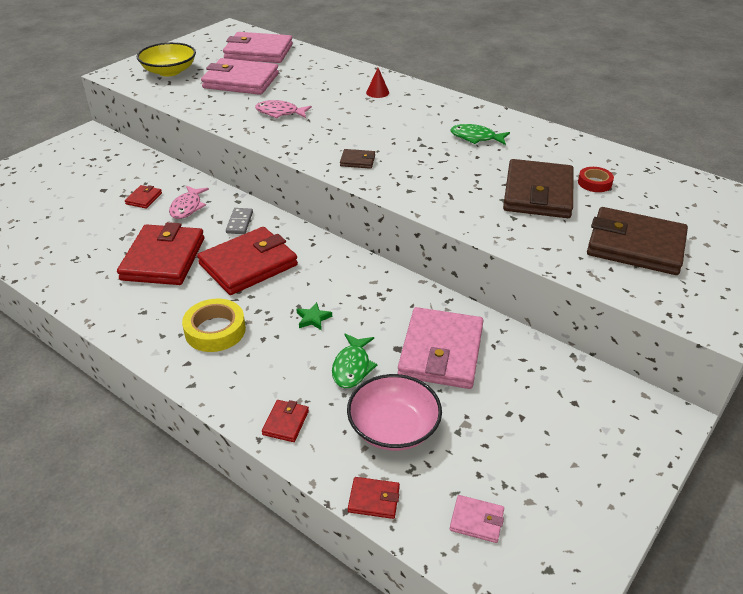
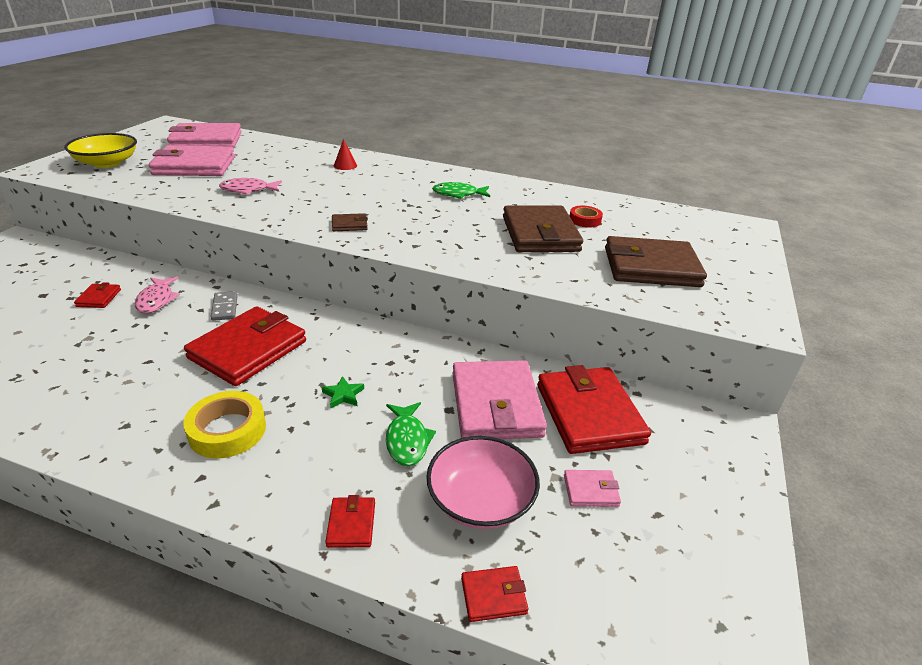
camera: 20 degrees left, 5 degrees down
red wallet [117,222,204,285] -> red wallet moved to [537,365,651,454]
pink wallet [450,495,504,543] -> pink wallet moved to [564,470,621,507]

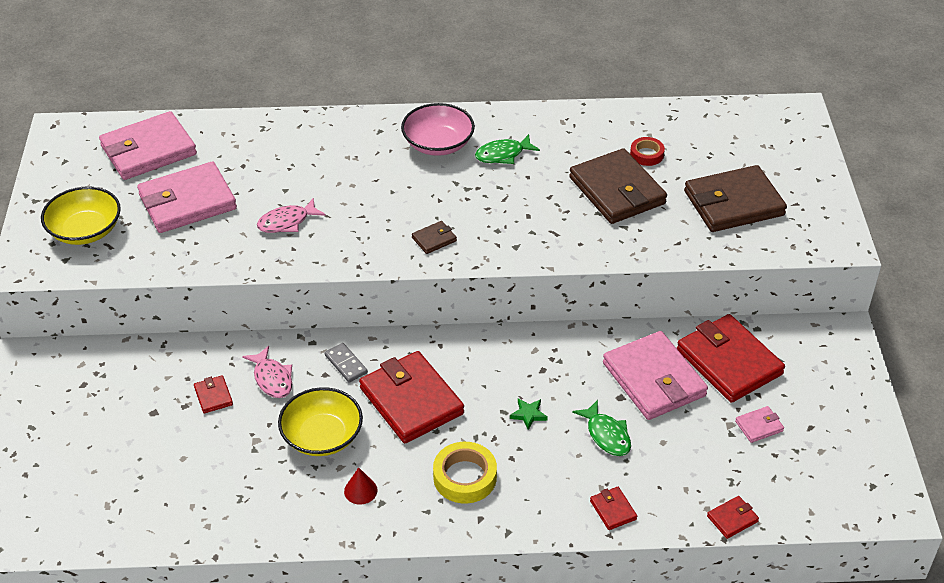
camera: 20 degrees left, 10 degrees up
red wallet [184,306,306,386] -> red wallet turned 45 degrees counterclockwise [359,351,464,443]
red cone [334,139,357,170] -> red cone moved to [344,467,377,505]
pink bowl [426,436,540,529] -> pink bowl moved to [401,103,475,156]
none -> yellow bowl [278,387,363,456]

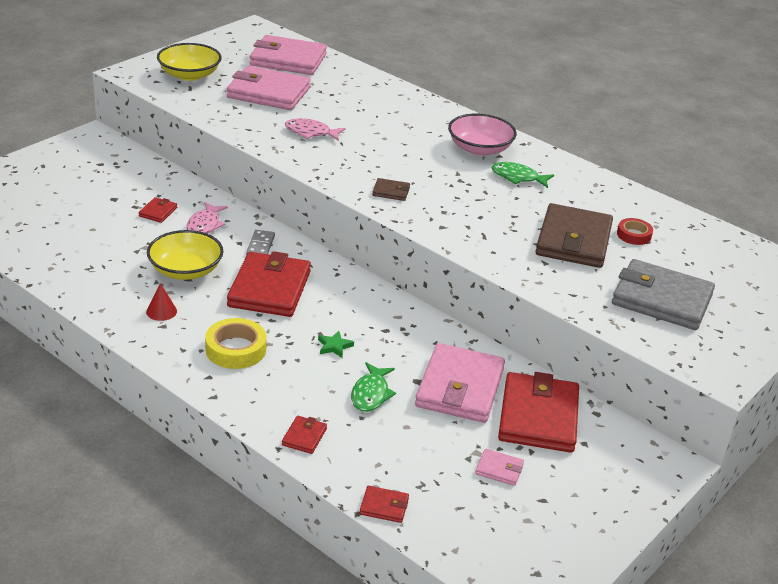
camera: 40 degrees right, 10 degrees down
brown wallet [684,165,787,232] -> grey wallet [612,259,715,330]

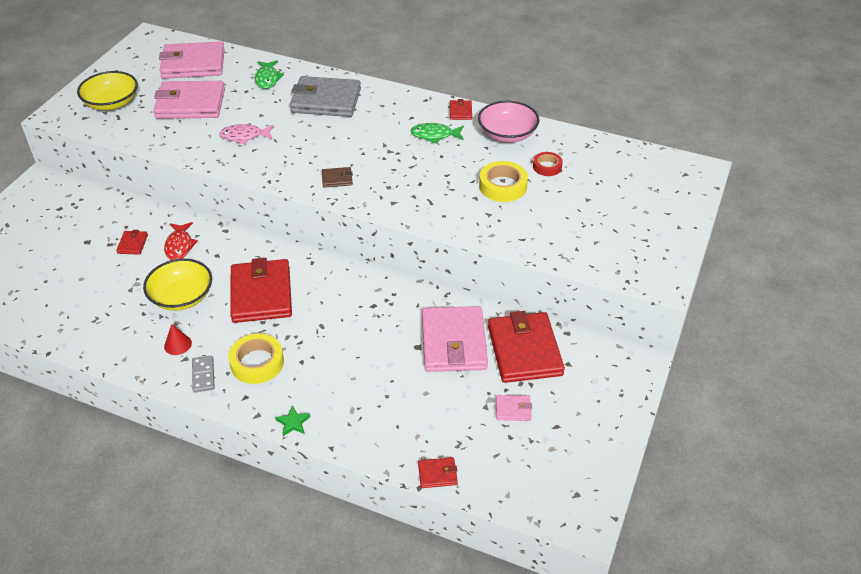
camera: 15 degrees left, 10 degrees up
pink fish [186,202,228,234] -> red fish [164,222,198,260]
grey domino [246,230,275,255] -> grey domino moved to [192,356,215,393]
red wallet [282,416,327,454] -> red wallet moved to [450,99,472,120]
green star [318,331,354,358] -> green star moved to [275,406,311,436]
green fish [351,362,396,412] -> green fish moved to [255,60,284,89]
pink bowl [448,114,517,156] -> pink bowl moved to [478,101,540,142]
brown wallet [535,203,613,268] -> yellow tape [479,161,528,202]
grey wallet [612,259,715,330] -> grey wallet moved to [290,76,361,117]

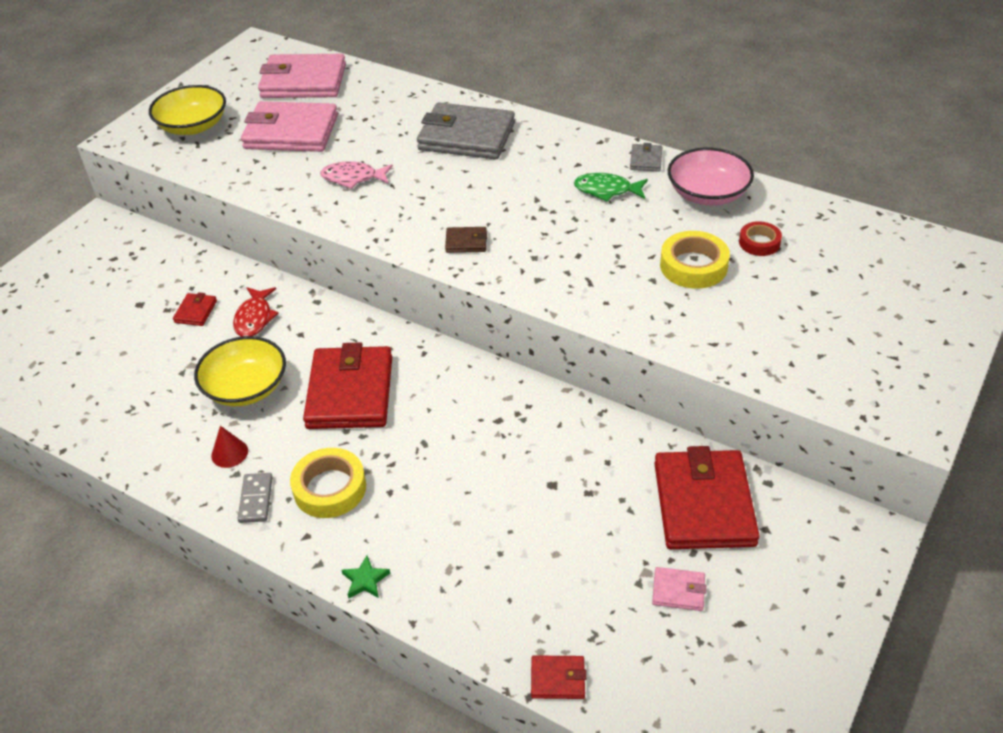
camera: 10 degrees right, 0 degrees up
green fish [255,60,284,89] -> none
pink wallet [422,306,488,372] -> none
red wallet [450,99,472,120] -> grey wallet [630,143,662,172]

